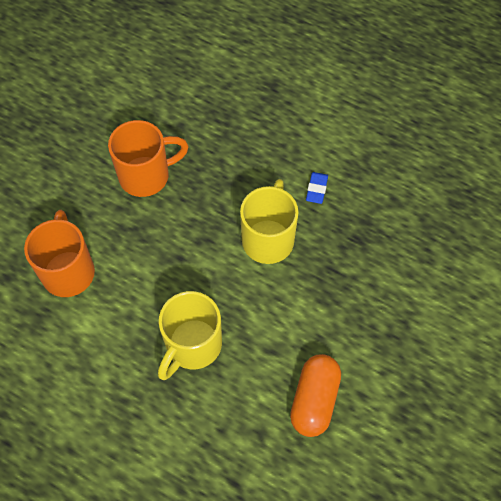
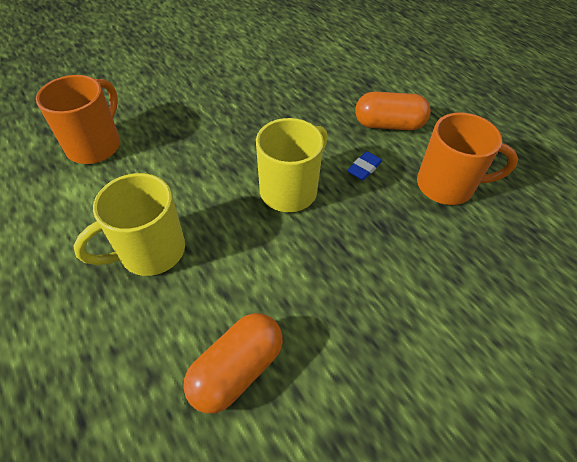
camera: 25 degrees right, 10 degrees down
orange mug [108,120,189,197] -> orange mug moved to [417,113,518,205]
none -> orange capsule [355,92,431,130]

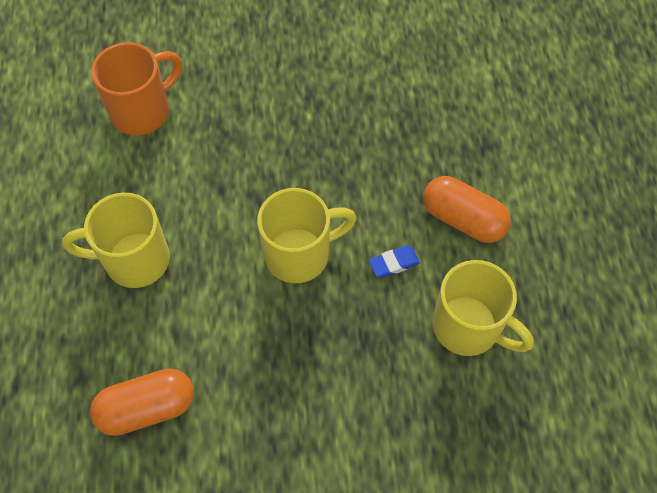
camera: 30 degrees right, 10 degrees up
orange mug [417,113,518,205] -> yellow mug [433,260,534,356]

